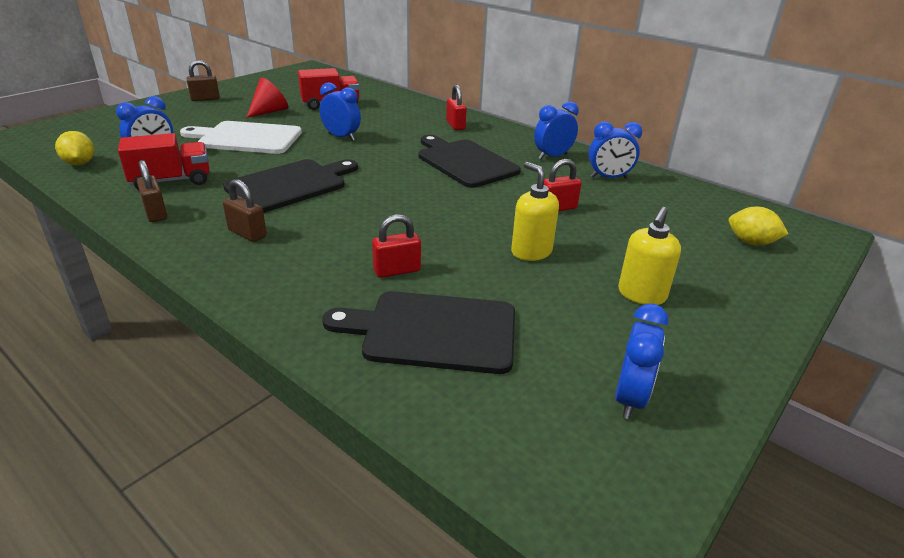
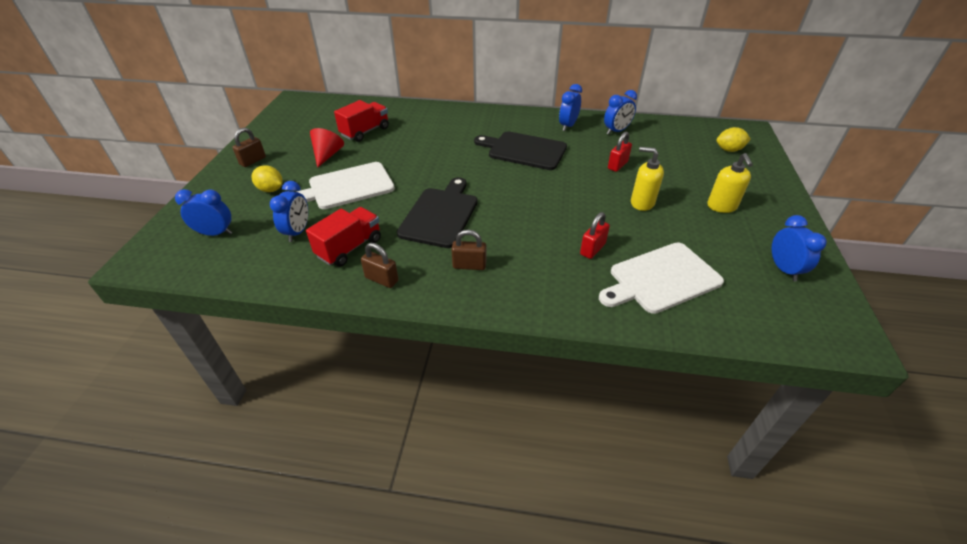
camera: 30 degrees left, 10 degrees up
yellow lemon [55,131,94,165] -> yellow lemon moved to [251,165,283,192]
blue clock [320,82,361,141] -> blue clock moved to [175,189,232,236]
black cutting board [322,291,515,374] -> white cutting board [599,242,724,314]
red padlock [446,85,467,130] -> none

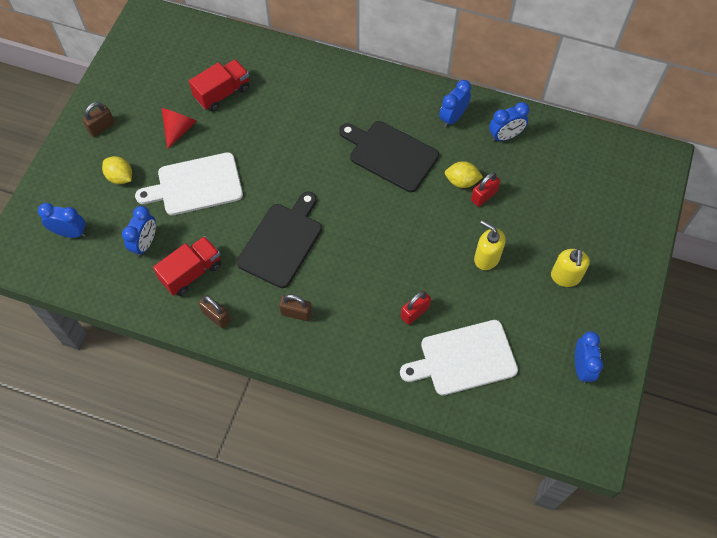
camera: 10 degrees right, 20 degrees up
yellow lemon [716,127,751,152] -> yellow lemon moved to [445,161,483,188]

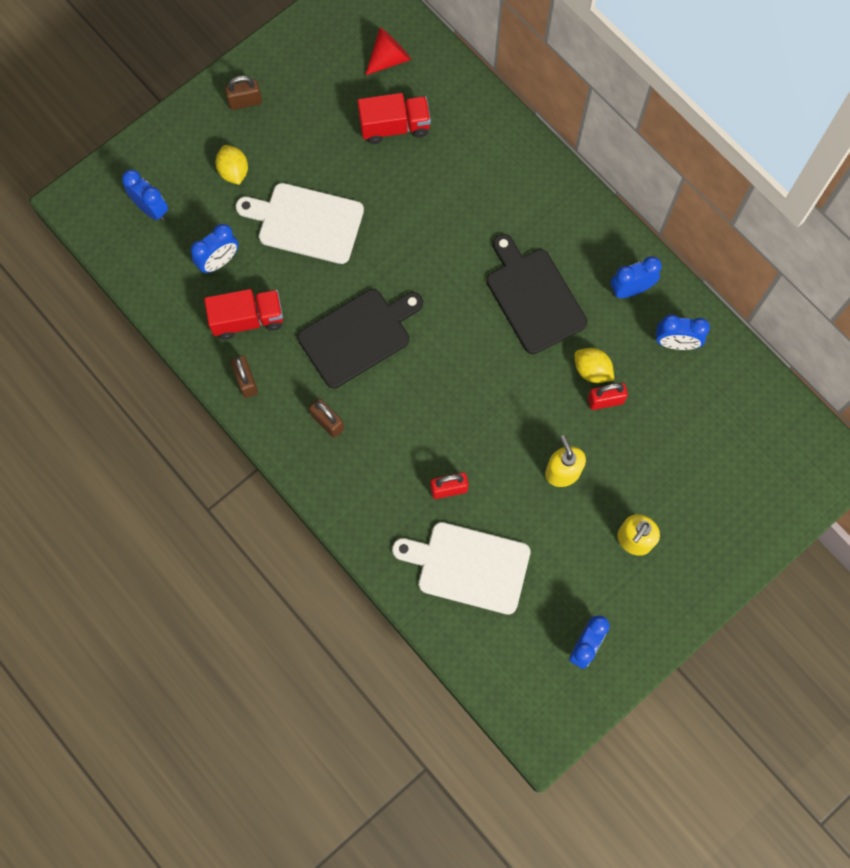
camera: 30 degrees right, 10 degrees up
red cone [162,108,197,149] -> red cone moved to [365,27,411,75]

